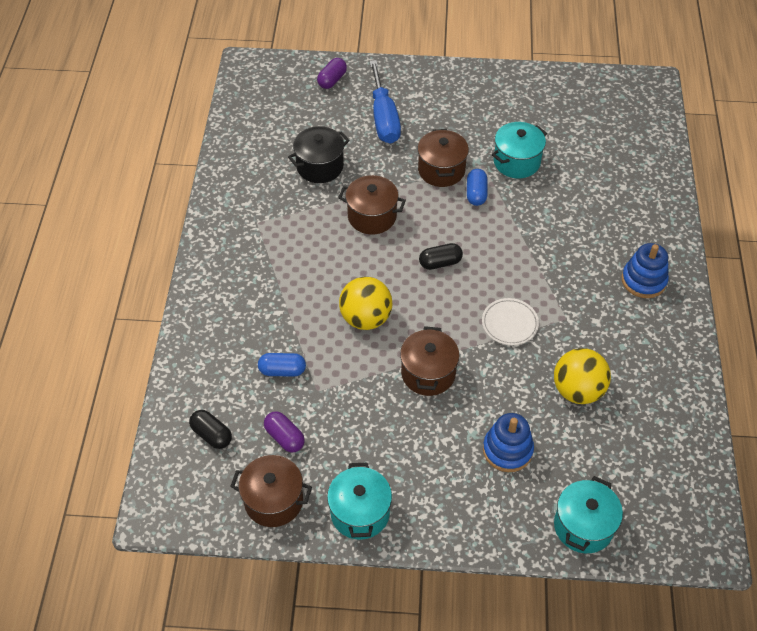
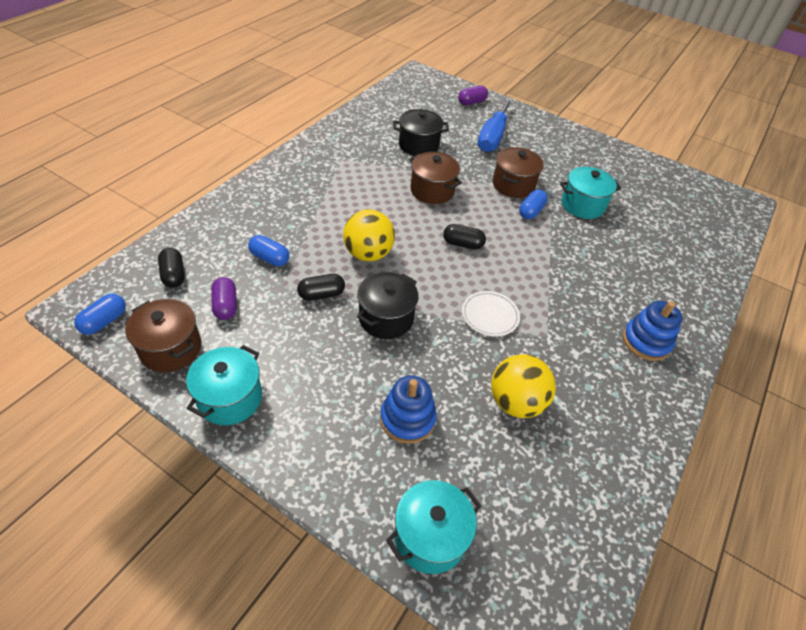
camera: 25 degrees right, 5 degrees down
brown pot [400,326,459,396] -> black pot [357,272,419,339]
none -> blue capsule [74,294,126,335]
none -> black capsule [297,274,345,301]

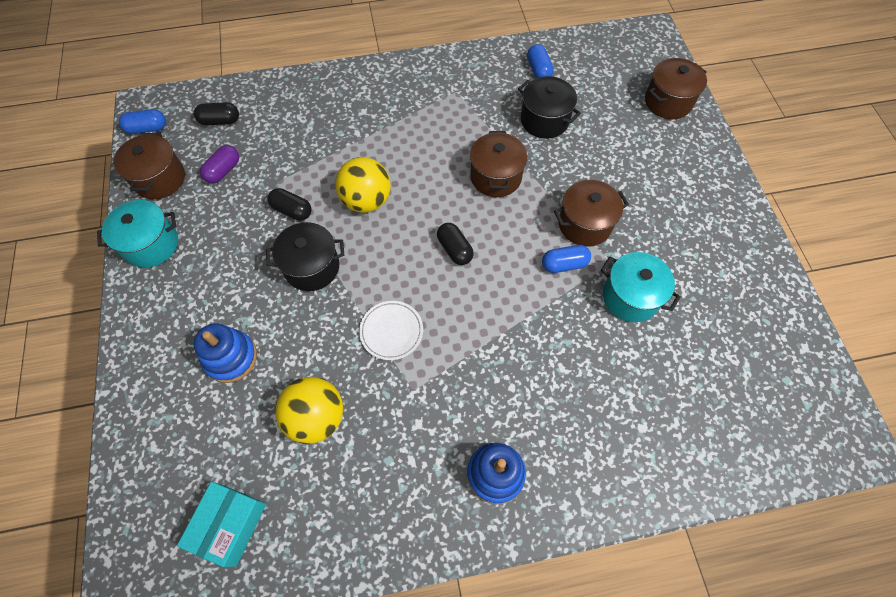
camera: 50 degrees right, 15 degrees up
black capsule [158,248,185,288] -> black capsule turned 60 degrees clockwise [194,102,239,125]
blue capsule [248,235,289,266] -> blue capsule moved to [527,44,554,78]
turquoise pot [386,480,481,574] -> none
purple capsule [458,85,488,105] -> brown pot [645,58,707,119]
blue screwdriver [478,97,513,152] -> none
none -> turquoise box [177,482,266,567]

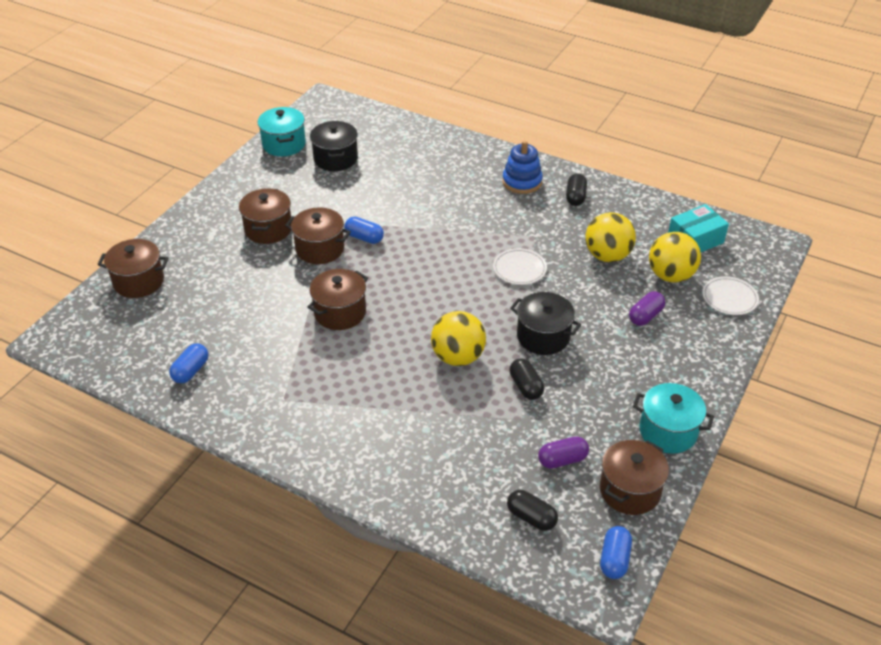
camera: 140 degrees left, 20 degrees down
blue capsule [119,109,166,134] -> blue capsule turned 75 degrees clockwise [600,526,632,579]
blue stacking toy [194,323,257,383] -> purple capsule [629,291,665,326]
black capsule [437,223,474,265] -> black capsule moved to [566,173,587,206]
black pot [518,76,581,139] -> black pot moved to [310,121,358,171]
turquoise pot [601,252,681,322] -> turquoise pot moved to [258,107,306,156]
none -> brown pot [239,189,292,244]
none -> yellow ball [649,232,701,282]
none -> white plate [702,276,759,315]

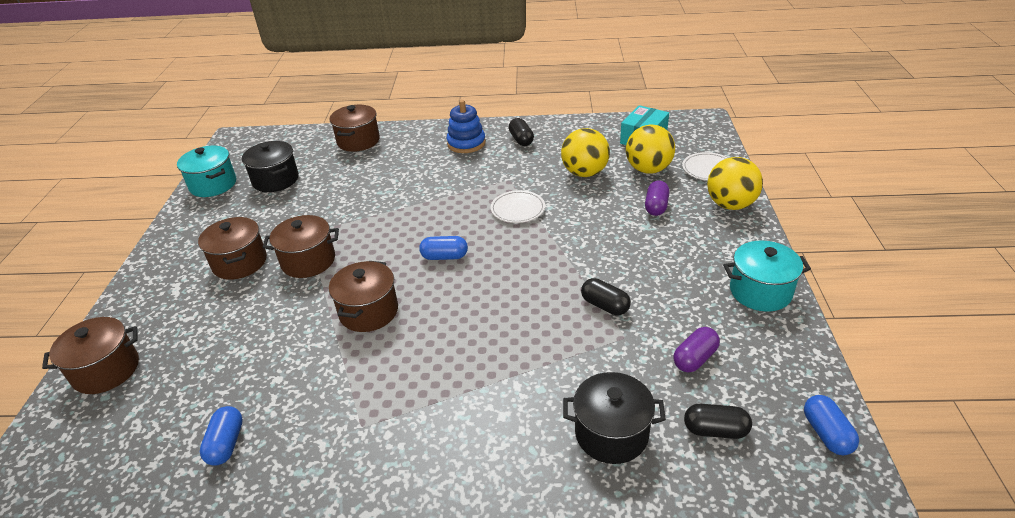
camera: 25 degrees left, 5 degrees down
blue capsule [344,217,384,244] -> blue capsule moved to [419,236,468,260]
yellow ball [431,311,486,366] -> yellow ball moved to [707,157,763,210]
black pot [510,292,581,355] -> black pot moved to [563,372,666,464]
brown pot [600,440,669,515] -> brown pot moved to [330,105,380,152]

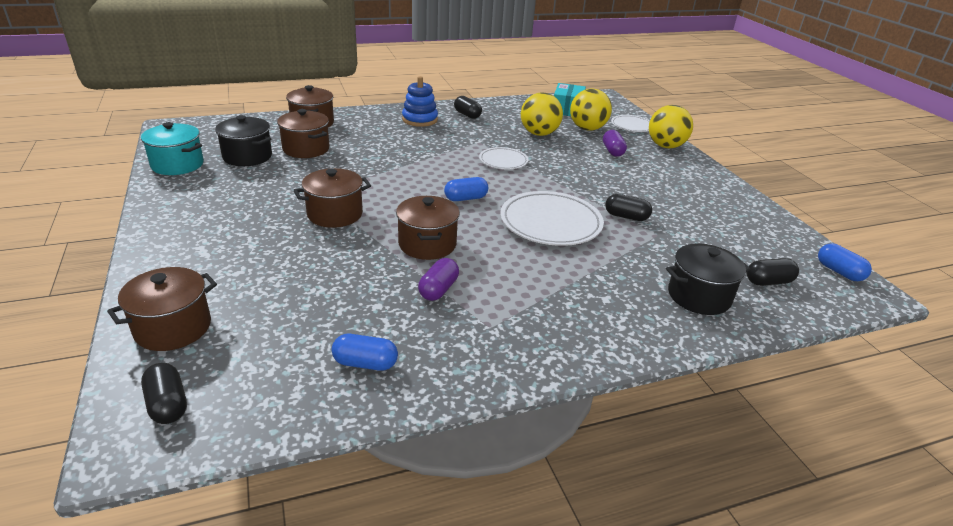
camera: 25 degrees left, 5 degrees down
brown pot [198,217,267,280] -> brown pot moved to [277,109,329,158]
blue capsule [200,406,243,466] -> blue capsule turned 60 degrees counterclockwise [332,334,398,371]
purple capsule [673,327,720,372] -> purple capsule moved to [418,258,459,301]
turquoise pot [723,240,811,312] -> none
none -> black capsule [141,363,187,424]
none -> white plate [500,191,604,246]

